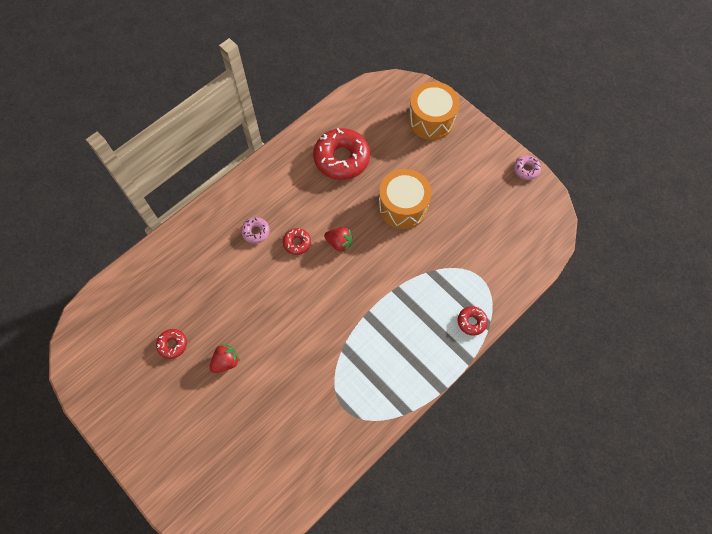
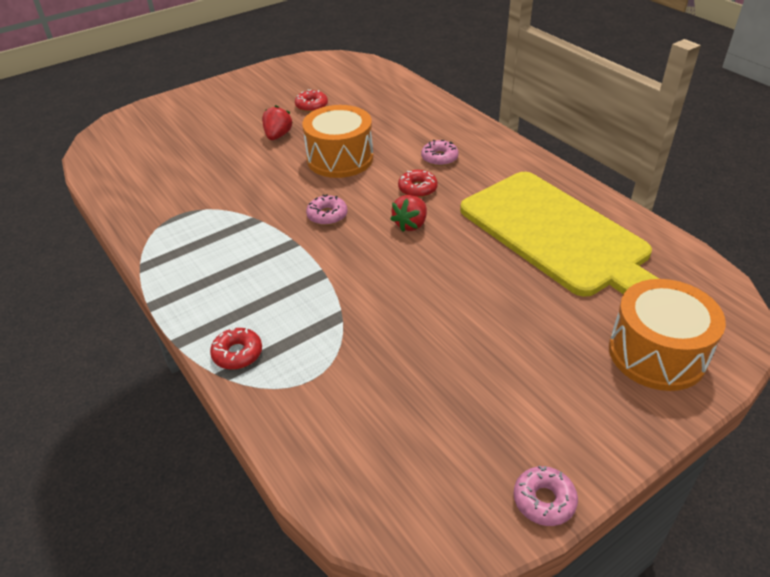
camera: 100 degrees right, 25 degrees down
red strawberry [209,344,240,373] -> red strawberry turned 135 degrees counterclockwise [262,105,293,140]
red donut [313,128,370,180] -> yellow cutting board [460,172,659,297]
orange drum [378,169,432,229] -> orange drum moved to [302,105,373,178]
none -> pink donut [306,194,347,225]

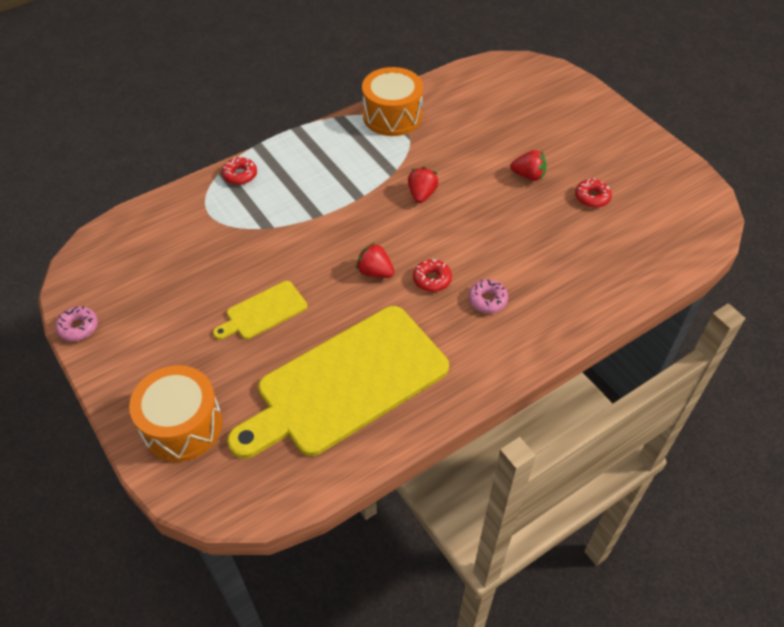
camera: 90 degrees right, 10 degrees up
orange drum [302,105,373,178] -> orange drum moved to [362,67,423,136]
pink donut [306,194,347,225] -> none
none -> yellow cutting board [213,281,307,340]
none -> red strawberry [408,167,439,203]

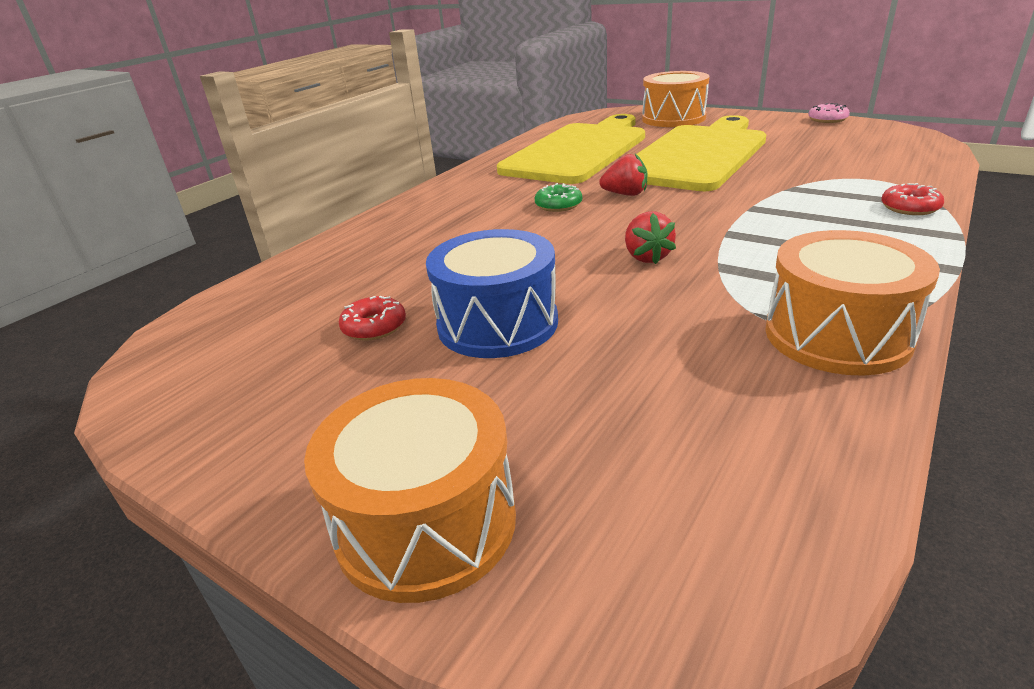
camera: 160 degrees right, 20 degrees down
yellow cutting board [213,281,307,340] -> yellow cutting board [637,115,767,191], size x2.24
red donut [413,259,452,292] -> green donut [535,183,582,212]
pink donut [468,279,508,313] -> none
red strawberry [510,150,547,181] -> blue drum [426,229,558,358]
none -> orange drum [304,378,516,603]

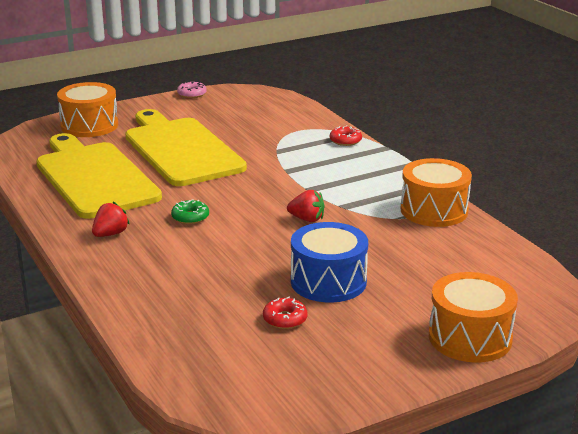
camera: 65 degrees left, 5 degrees down
red strawberry [599,154,647,196] -> red strawberry moved to [92,202,130,237]

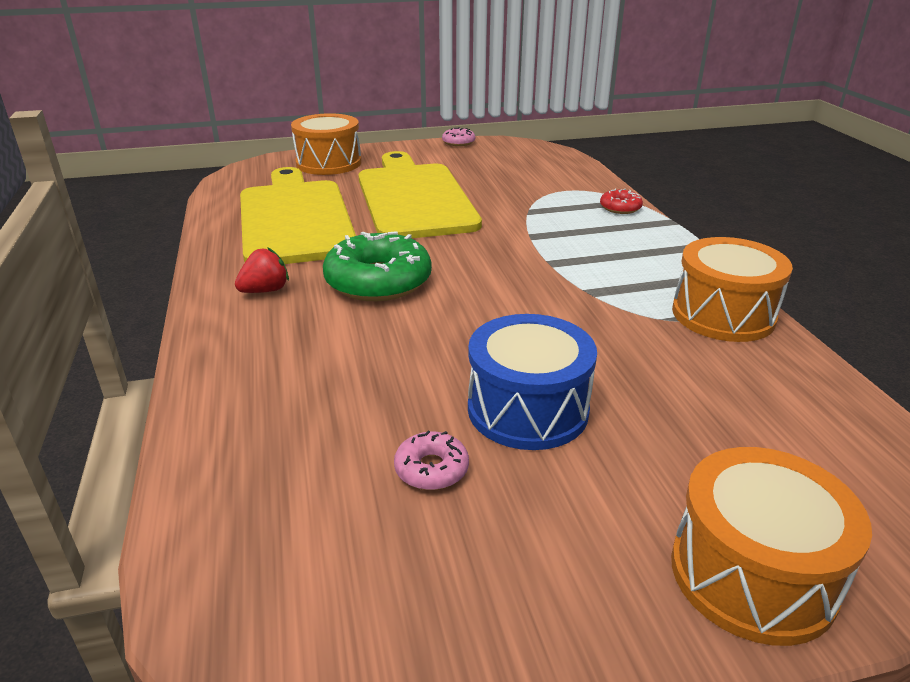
camera: 15 degrees right, 5 degrees up
green donut [171,199,209,224] -> green donut [323,231,432,301], size x2.10
red donut [263,297,308,329] -> pink donut [394,431,469,490]
red strawberry [287,190,325,222] -> none

